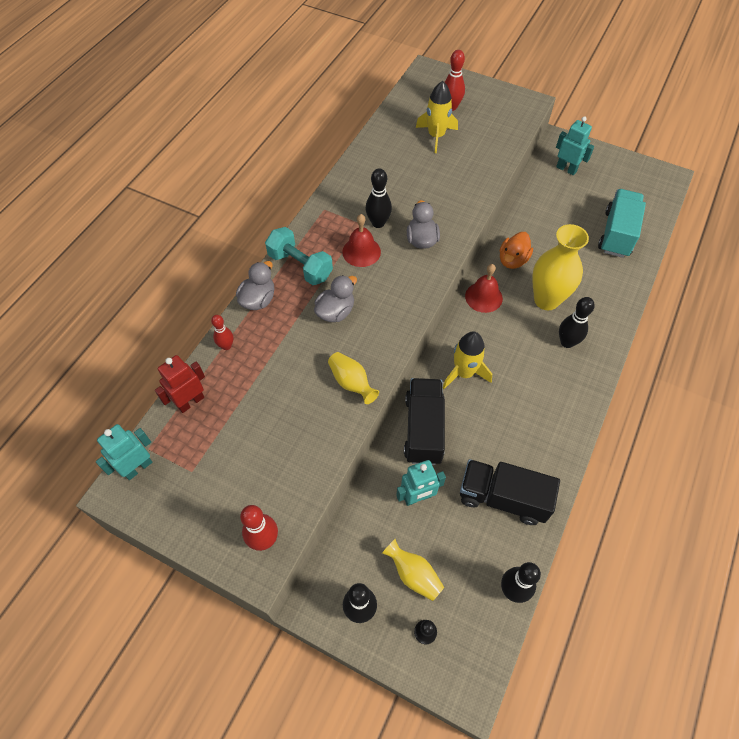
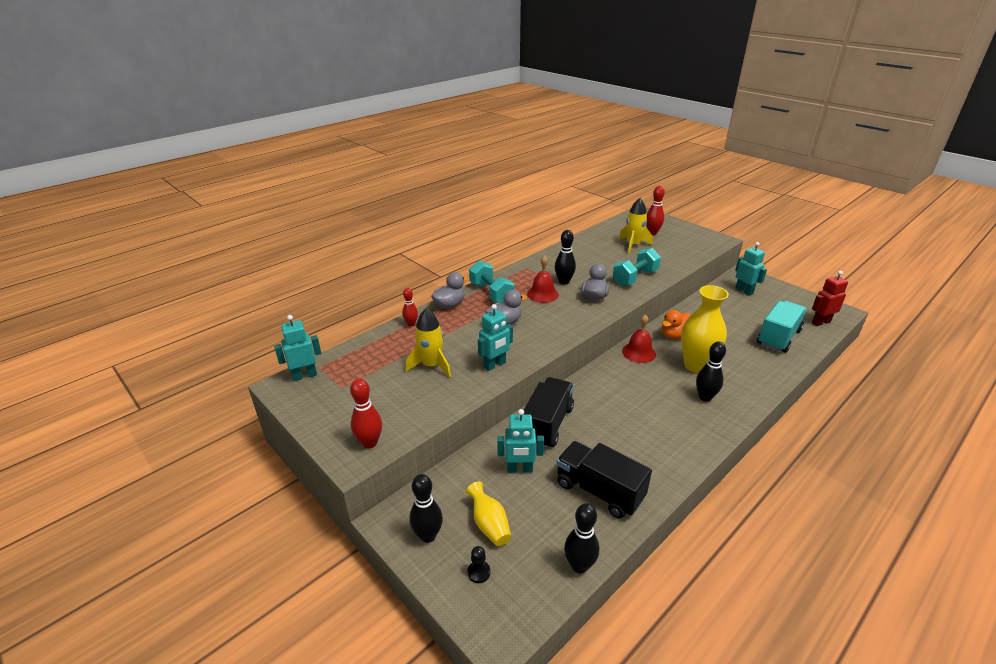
camera: 20 degrees right, 25 degrees down
red robot [155,355,205,413] -> red robot moved to [812,271,848,326]
yellow vase [328,352,379,404] -> turquoise robot [478,304,513,371]
yellow rocket [443,331,492,389] -> yellow rocket moved to [405,308,451,377]
none -> turquoise dumbbell [613,248,661,286]

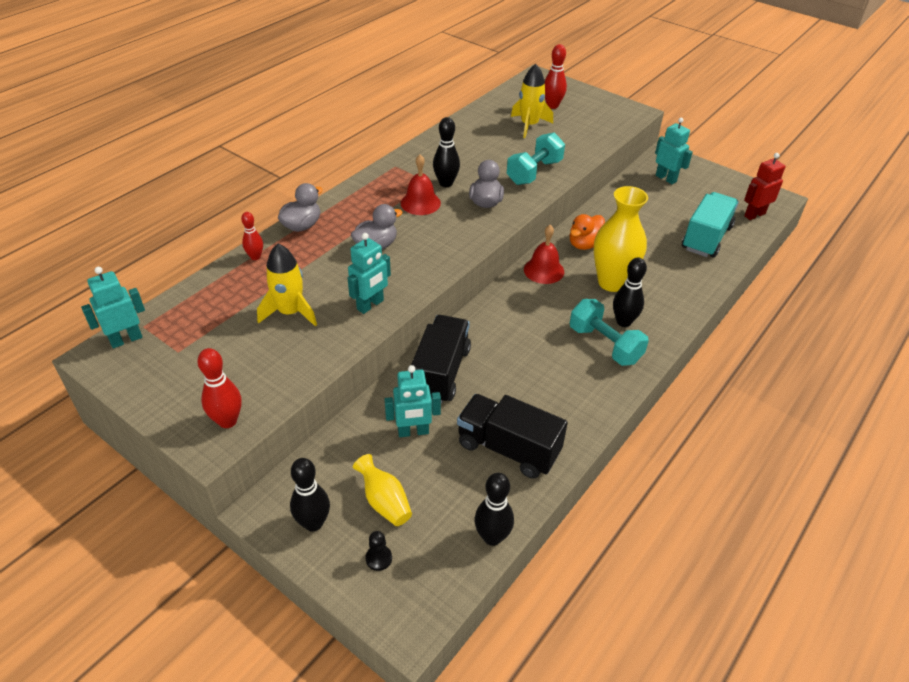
camera: 10 degrees left, 10 degrees up
turquoise dumbbell [469,261,514,303] -> turquoise dumbbell moved to [570,299,649,366]

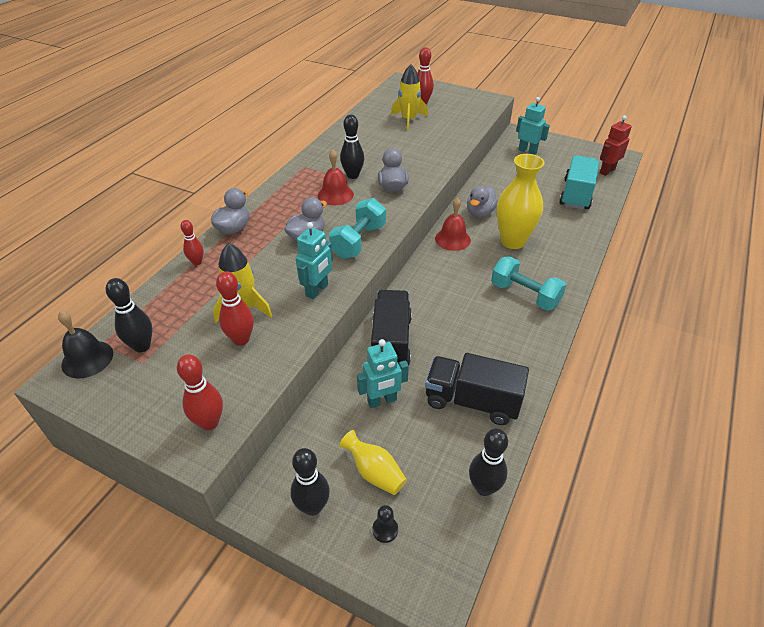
camera: 10 degrees left, 0 degrees up
turquoise robot [81,267,145,348] -> black bell [58,311,113,379]
turquoise dumbbell [507,132,565,185] -> turquoise dumbbell moved to [329,198,386,259]
orange duck [570,214,605,250] -> grey duck [467,186,498,217]
black bowling pin [613,258,647,327] -> black bowling pin moved to [106,278,152,352]
none -> red bowling pin [216,271,254,346]

